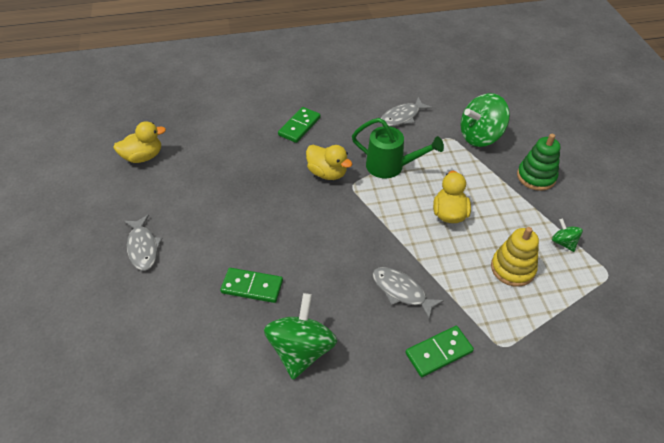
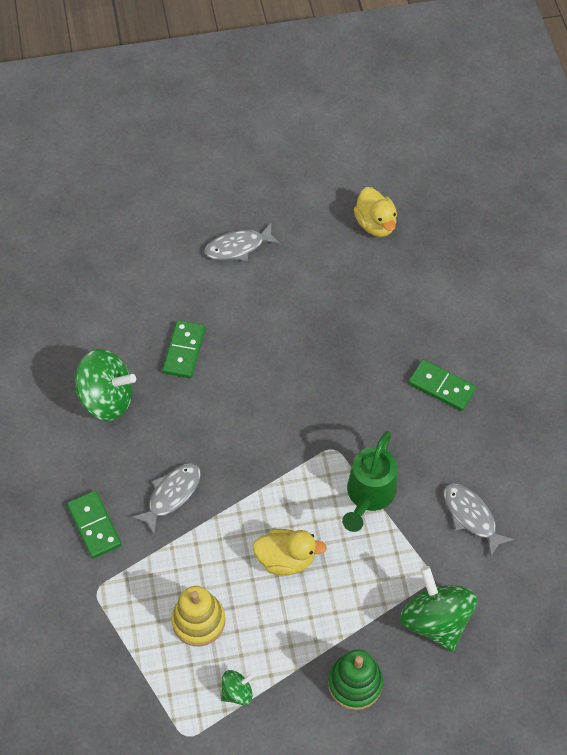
camera: 90 degrees right, 10 degrees up
yellow duck [306,145,352,180] -> none

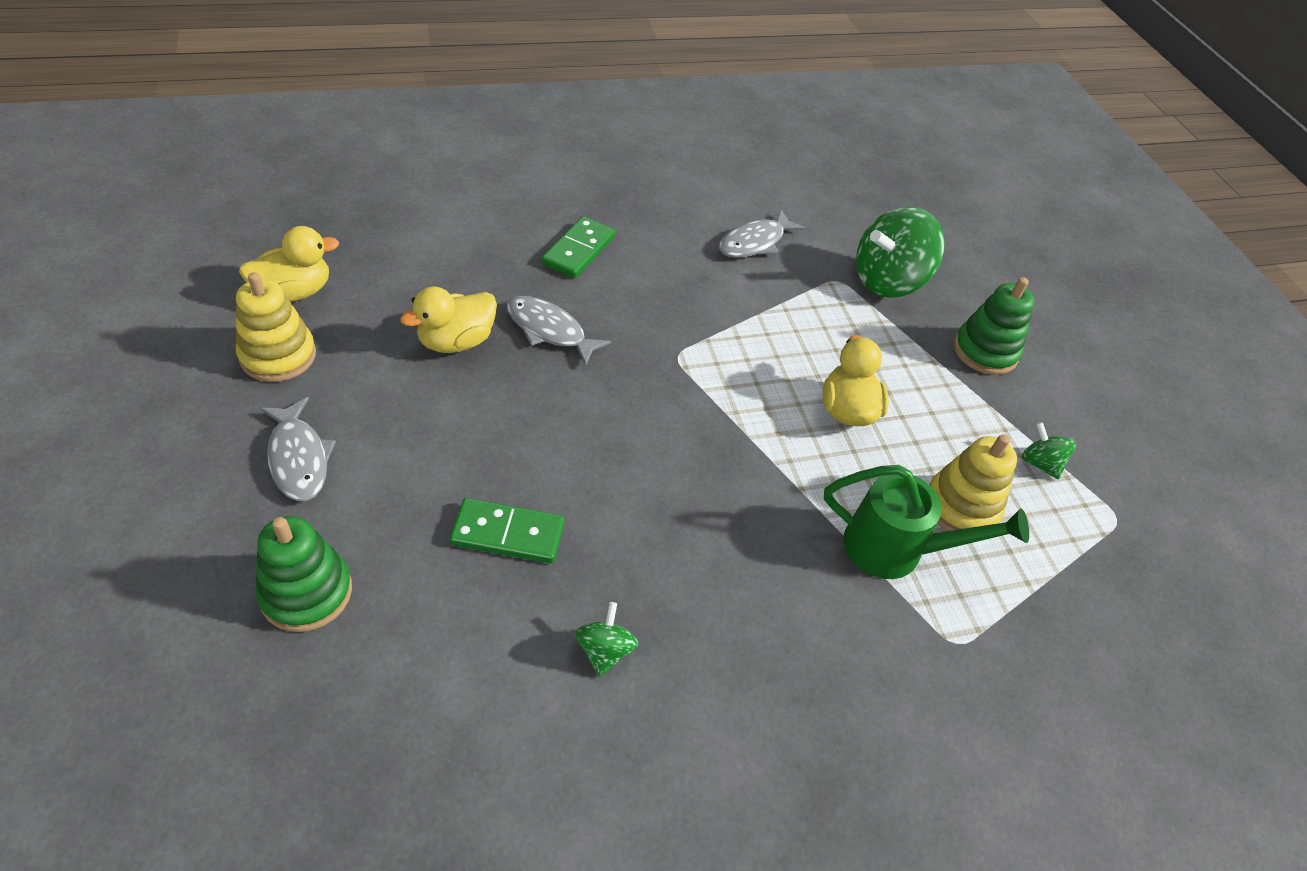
camera: 100 degrees left, 10 degrees down
green domino [67,491,121,558] -> none
green spinning top [74,349,136,421] -> green spinning top [575,602,638,677], size x0.48
grey fish [131,463,201,534] -> grey fish moved to [507,296,611,366]
green watering can [342,431,397,532] -> green watering can moved to [824,465,1029,579]
none -> yellow stacking toy [236,272,316,382]
none -> green stacking toy [256,516,352,632]
none -> yellow duck [400,286,497,353]

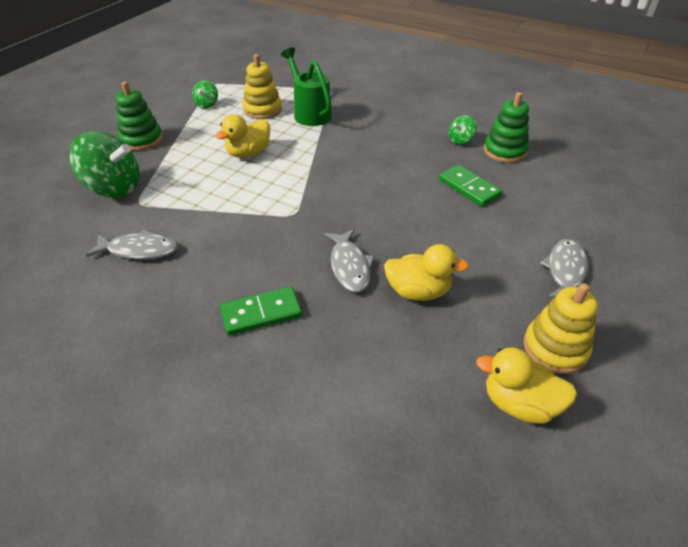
camera: 130 degrees left, 5 degrees down
green stacking toy [256,516,352,632] -> green stacking toy moved to [484,92,529,163]

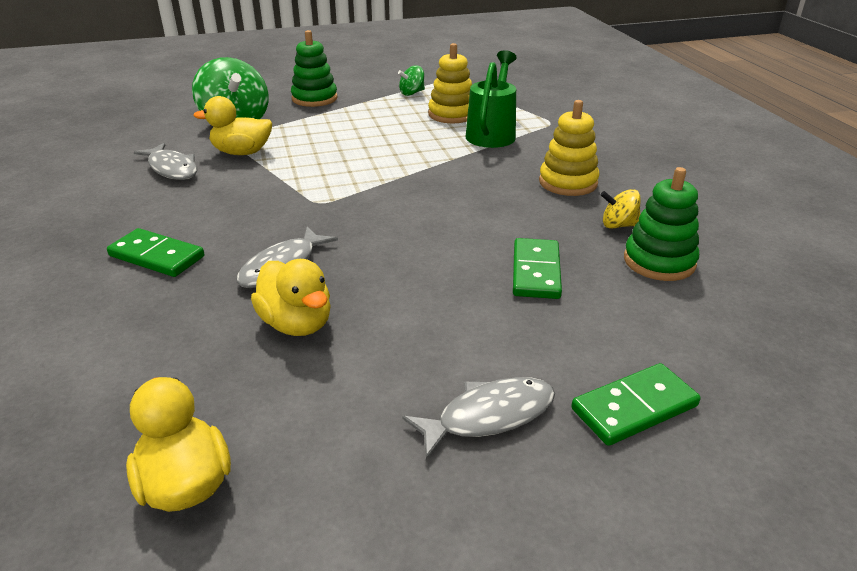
camera: 45 degrees right, 10 degrees down
yellow duck [216,114,270,158] -> yellow duck moved to [193,96,272,155]
green spinning top [449,115,477,145] -> yellow spinning top [601,189,641,229]
yellow stacking toy [524,283,598,374] -> yellow stacking toy moved to [539,100,599,196]
none -> green domino [571,363,701,446]

